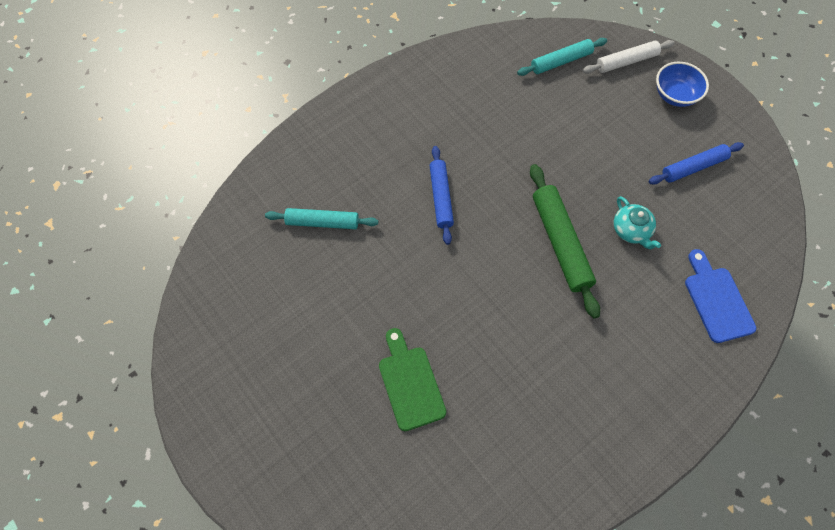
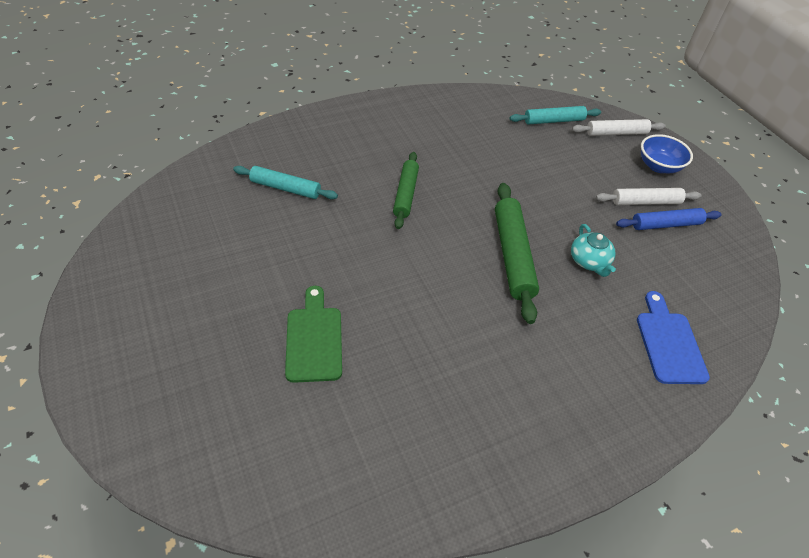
camera: 10 degrees right, 15 degrees down
blue rolling pin [430,146,454,245] -> green rolling pin [393,152,419,229]
none -> white rolling pin [596,188,702,205]

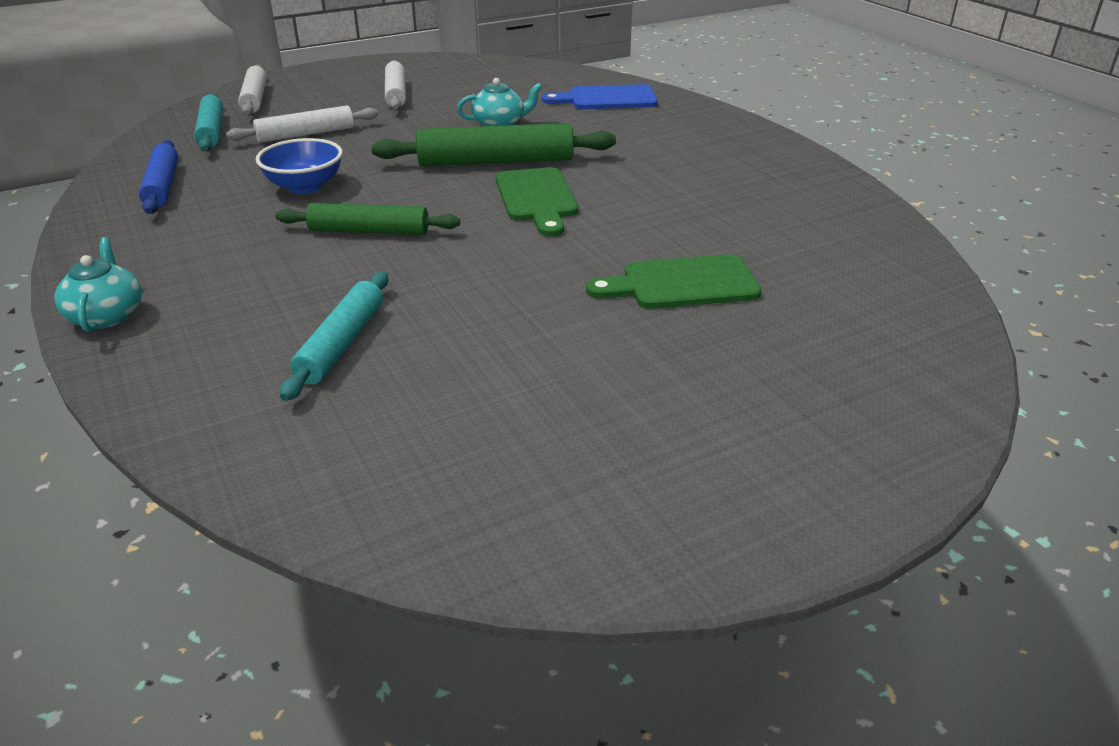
camera: 90 degrees left, 15 degrees down
blue rolling pin [616,208,722,230] -> blue rolling pin moved to [139,140,178,214]
blue bowl [641,134,693,173] -> blue bowl moved to [256,138,343,194]
none -> turquoise teapot [54,237,142,332]
none -> white rolling pin [226,105,378,143]
none -> green cutting board [496,167,578,237]

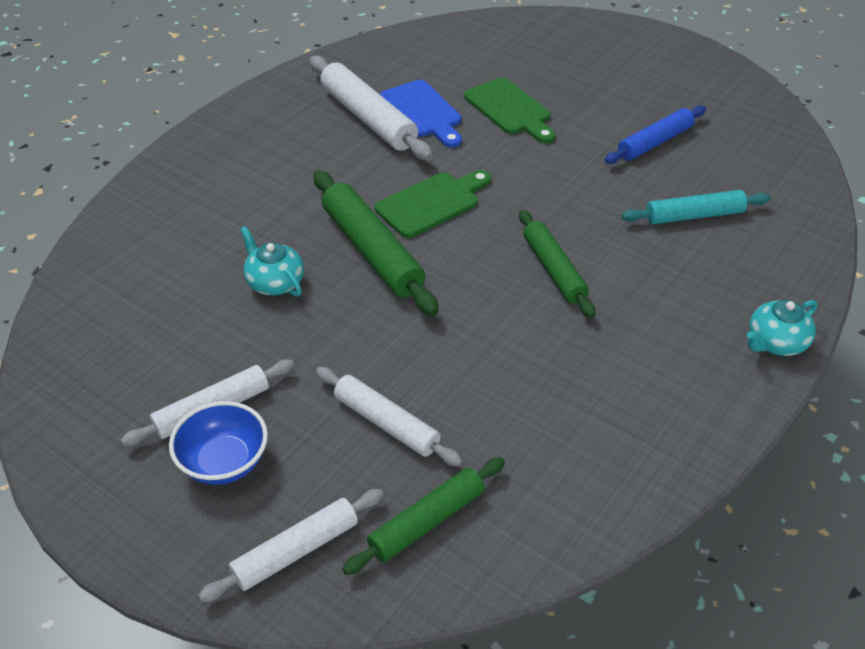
camera: 115 degrees left, 10 degrees up
blue rolling pin [139,140,178,214] -> blue rolling pin moved to [604,105,706,164]
turquoise rolling pin [194,93,223,151] -> green rolling pin [342,457,505,575]
blue bowl [256,138,343,194] -> blue bowl moved to [169,401,268,485]
blue cutting board [542,84,658,109] -> blue cutting board moved to [380,80,462,148]
none -> white rolling pin [310,56,433,160]

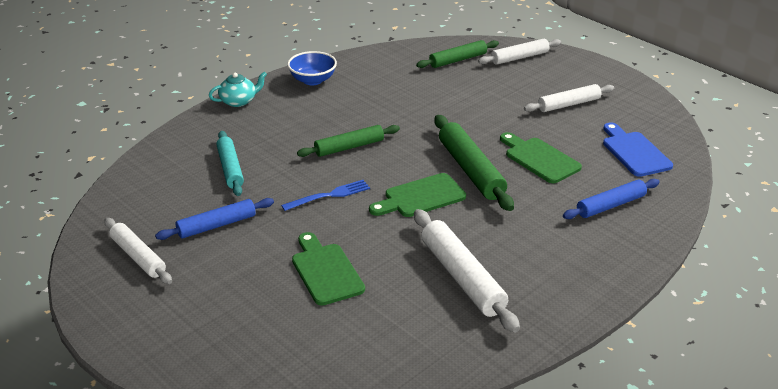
camera: 170 degrees left, 10 degrees down
blue bowl [169,401,268,485] -> blue bowl moved to [287,51,337,85]
turquoise teapot [240,226,304,297] -> green cutting board [500,132,582,183]
white rolling pin [316,367,462,467] -> white rolling pin moved to [104,218,172,284]
blue cutting board [380,80,462,148] -> blue cutting board moved to [603,122,673,177]
green rolling pin [519,210,595,318] -> green rolling pin turned 75 degrees clockwise [297,125,400,157]
turquoise rolling pin [622,190,770,224] -> turquoise rolling pin turned 75 degrees clockwise [216,131,244,196]
none -> blue fork [281,180,370,211]
none -> blue rolling pin [563,179,659,219]

